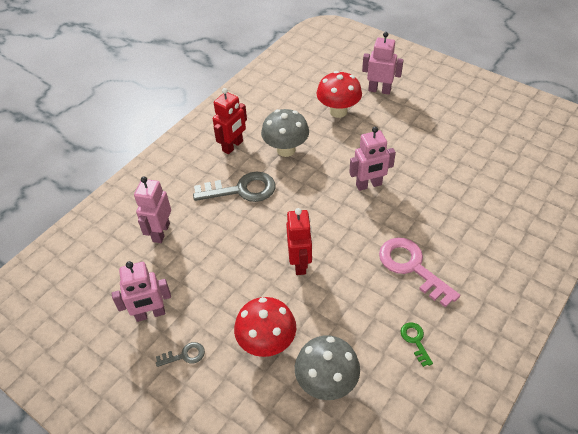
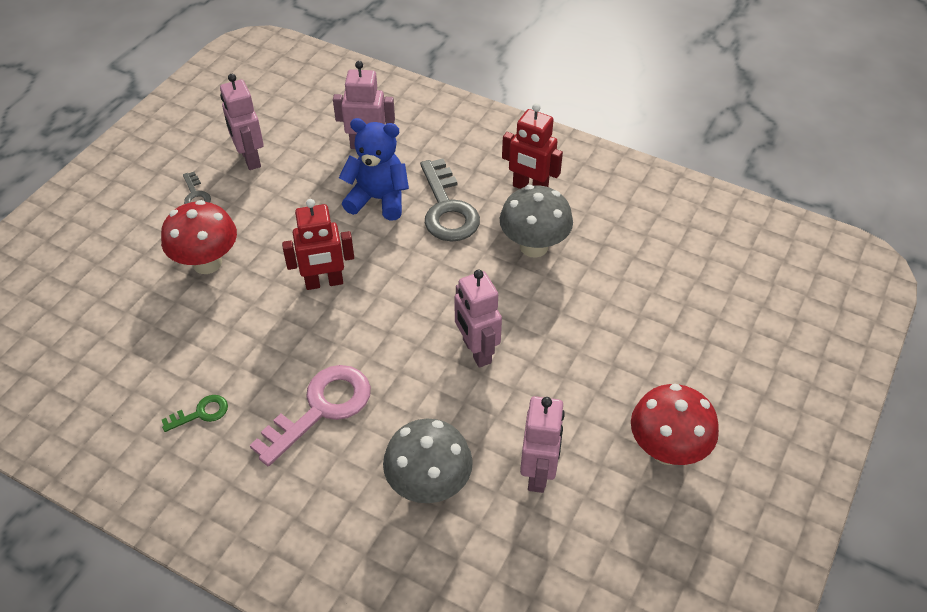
camera: 80 degrees right, 0 degrees up
grey mushroom [295,335,360,400] -> grey mushroom moved to [383,419,473,503]
red mushroom [316,71,362,118] -> red mushroom moved to [631,384,719,465]
pink robot [362,32,404,95] -> pink robot moved to [520,396,565,493]
none -> blue teddy bear [339,118,409,221]

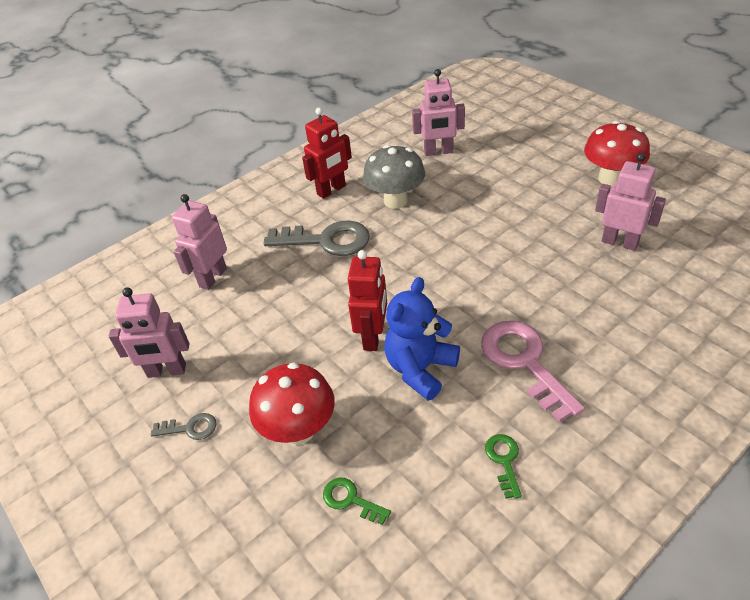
camera: 65 degrees left, 5 degrees down
blue teddy bear [339,118,409,221] -> blue teddy bear moved to [384,277,460,401]
grey mushroom [383,419,473,503] -> none
pink robot [454,270,502,368] -> pink robot moved to [412,69,465,156]
none -> green key [323,478,391,525]

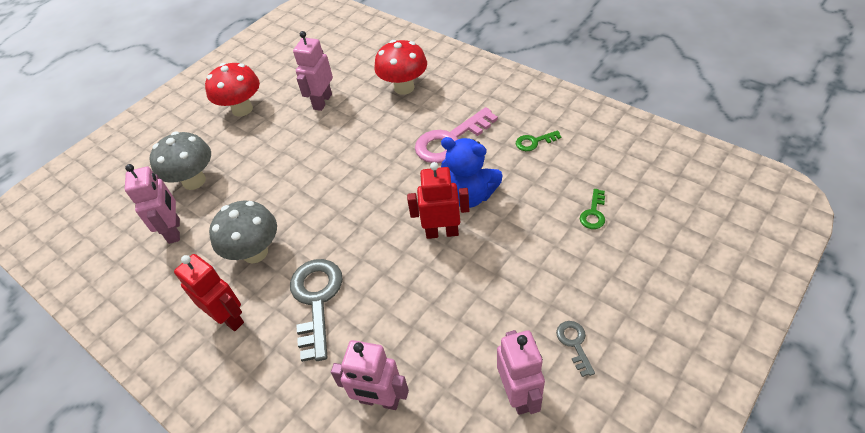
camera: 100 degrees left, 5 degrees up
red mushroom [249,362,335,444] -> red mushroom moved to [374,40,427,95]
none -> grey mushroom [149,131,211,190]

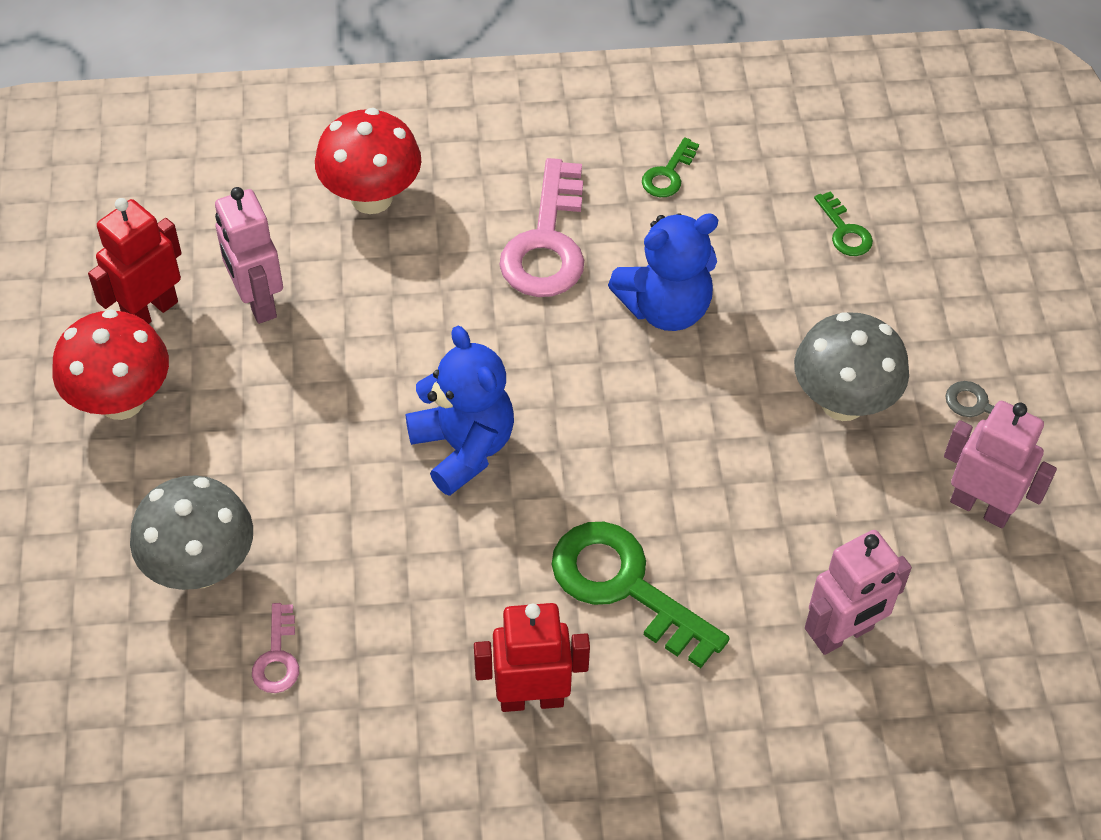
camera: 50 degrees left, 5 degrees up
pink robot [125,164,180,244] -> pink key [252,603,299,693]
grey mushroom [209,201,277,263] -> grey mushroom moved to [794,312,909,421]
grey key [290,259,343,362] -> green key [551,522,730,668]
red robot [407,162,469,239] -> red robot moved to [88,198,182,324]
none -> blue teddy bear [406,326,514,496]

